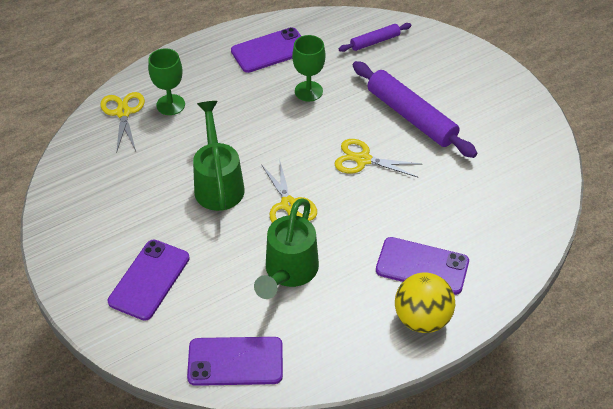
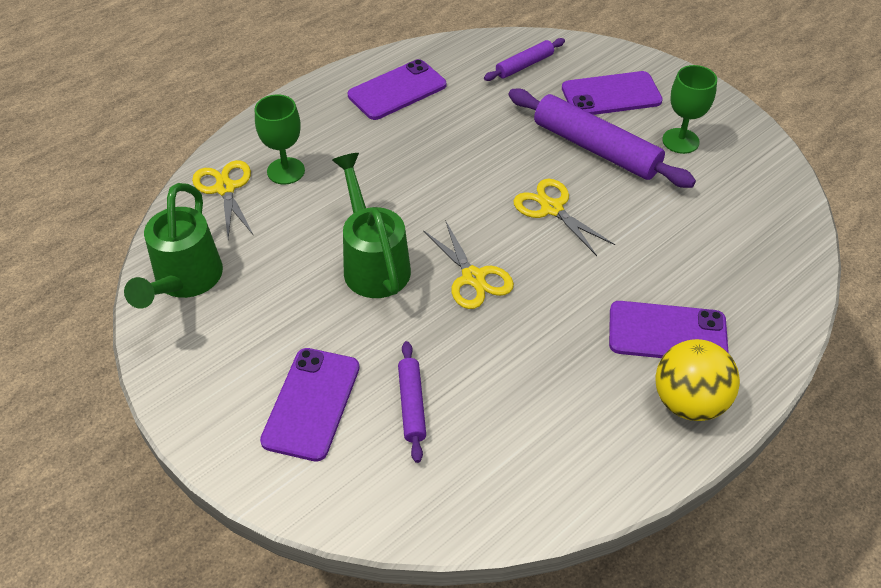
camera: 10 degrees left, 0 degrees up
purple phone [187,337,283,386] -> purple phone moved to [562,71,663,115]
green watering can [254,198,319,299] -> green watering can moved to [124,183,223,308]
green goblet [292,35,326,101] -> green goblet moved to [662,65,717,154]
yellow scissors [334,139,421,178] -> yellow scissors turned 45 degrees clockwise [513,179,615,256]
none -> purple rolling pin [398,341,426,463]

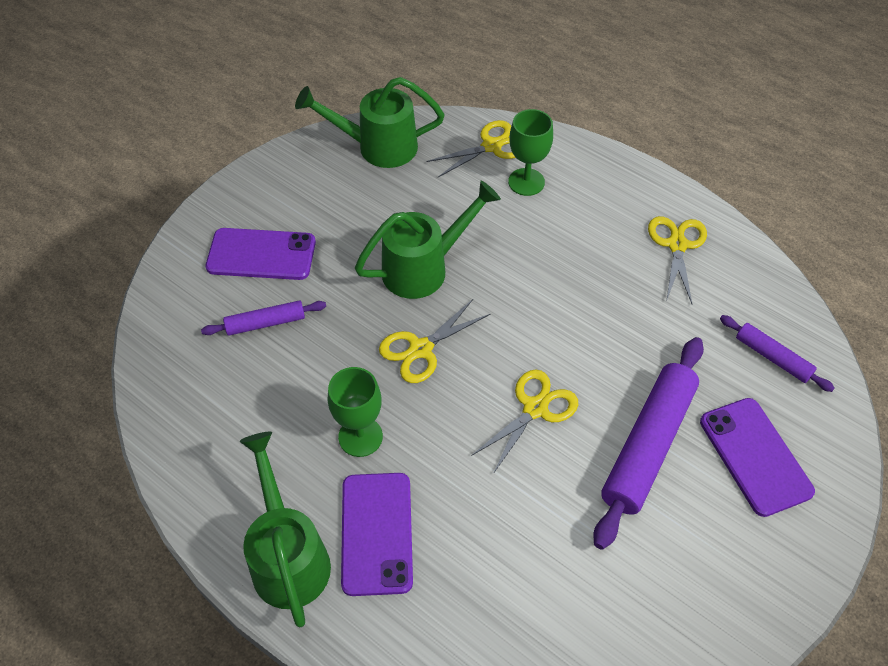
camera: 80 degrees right, 5 degrees up
purple phone [348,59,446,120] -> yellow scissors [648,216,707,305]
yellow ball [655,339,740,421] -> green watering can [239,432,331,627]
green goblet [662,65,717,154] -> green goblet moved to [328,367,383,457]

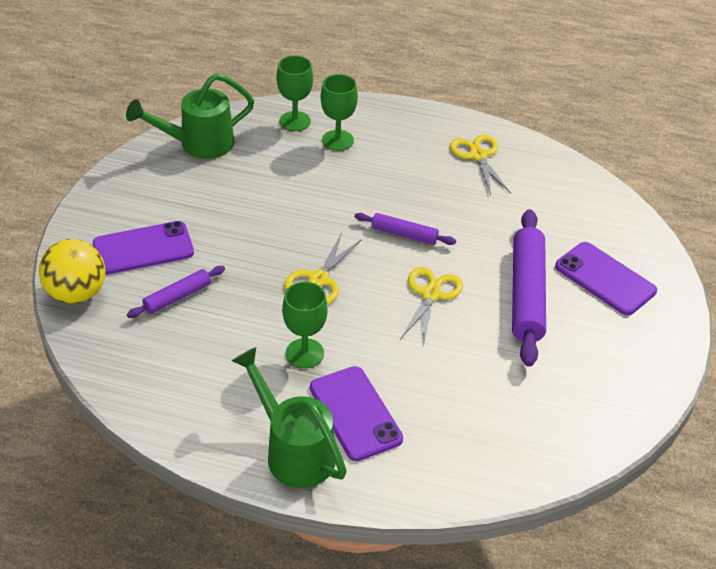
camera: 25 degrees left, 10 degrees down
green watering can [355,181,501,299] -> none
yellow scissors [426,120,516,177] -> green goblet [277,55,313,131]
purple rolling pin [720,315,835,392] -> purple rolling pin moved to [355,213,456,245]
none -> yellow ball [39,239,105,304]

